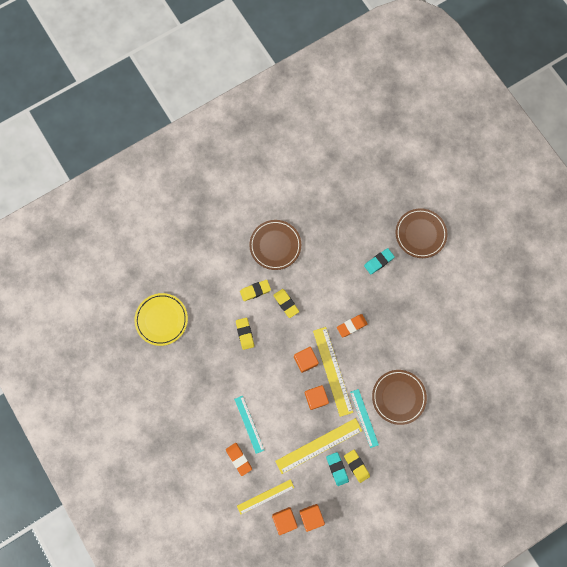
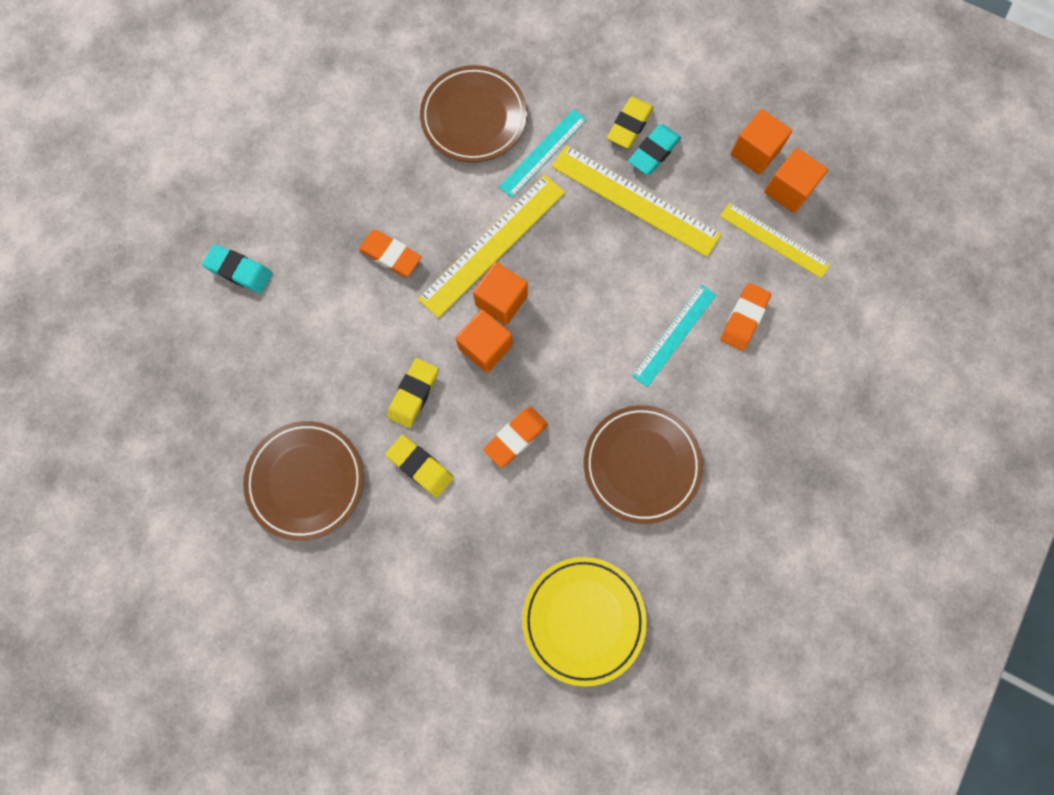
camera: 120 degrees left, 0 degrees up
yellow eraser [236,318,254,350] -> orange eraser [483,407,548,468]
orange cube [305,385,329,410] -> orange cube moved to [456,310,513,373]
brown plate [396,208,447,258] -> brown plate moved to [584,405,703,524]

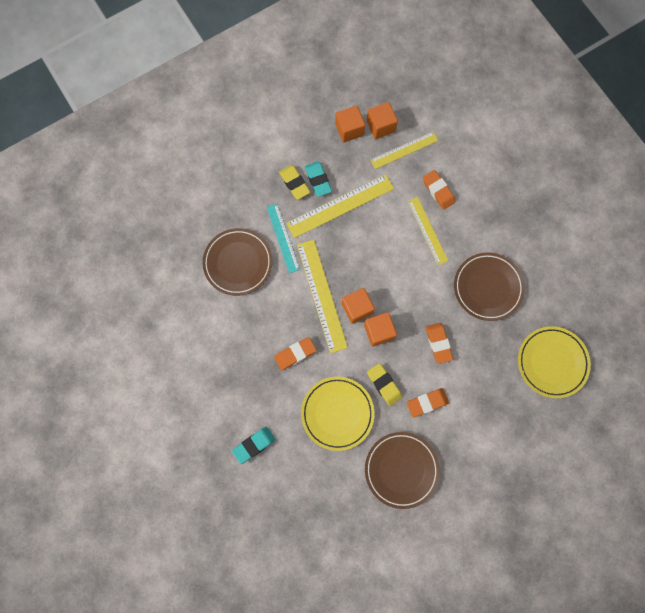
camera: 60 degrees left, 0 degrees up
yellow eraser [386,435,454,497] -> orange eraser [407,388,449,417]
turquoise ruler [632,284,716,387] -> yellow ruler [408,197,448,265]
none -> yellow plate [301,377,374,451]

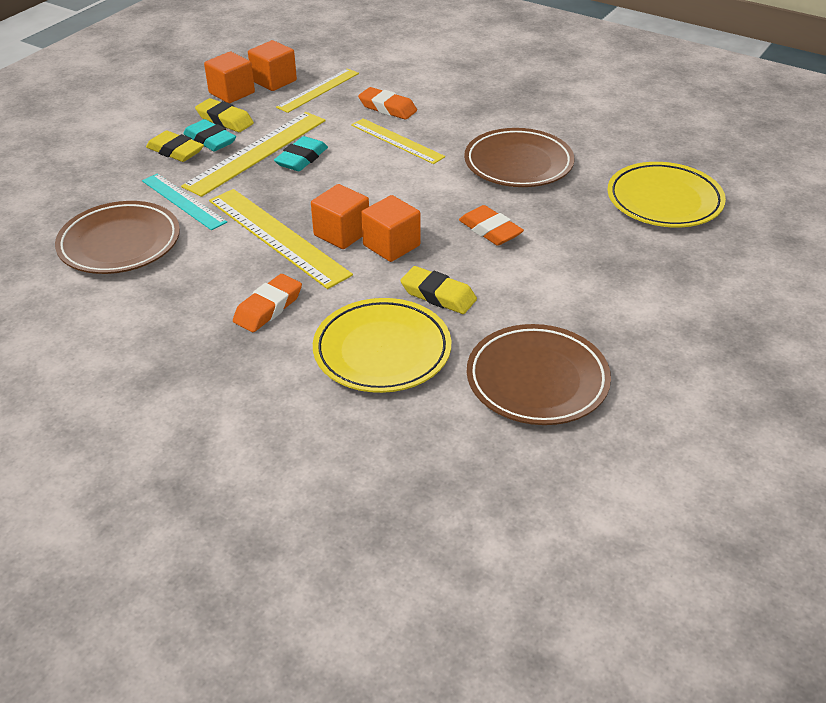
camera: 25 degrees left, 35 degrees down
turquoise eraser [232,427,276,464] -> turquoise eraser moved to [274,136,328,171]
orange eraser [407,388,449,417] -> none
none -> yellow eraser [195,98,254,132]

